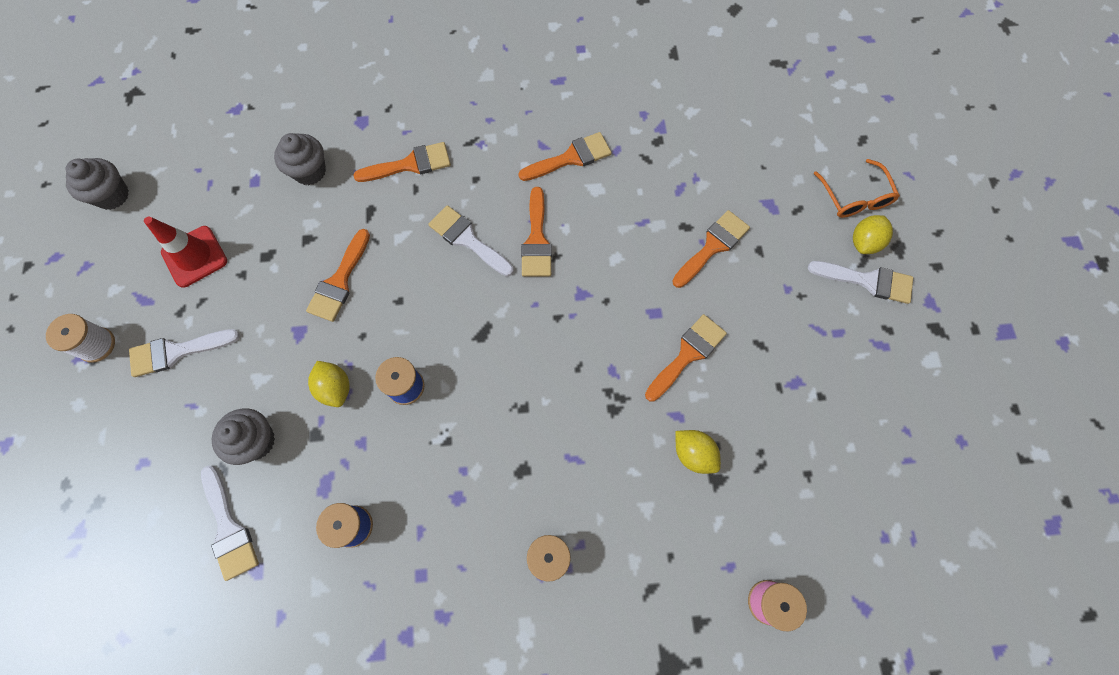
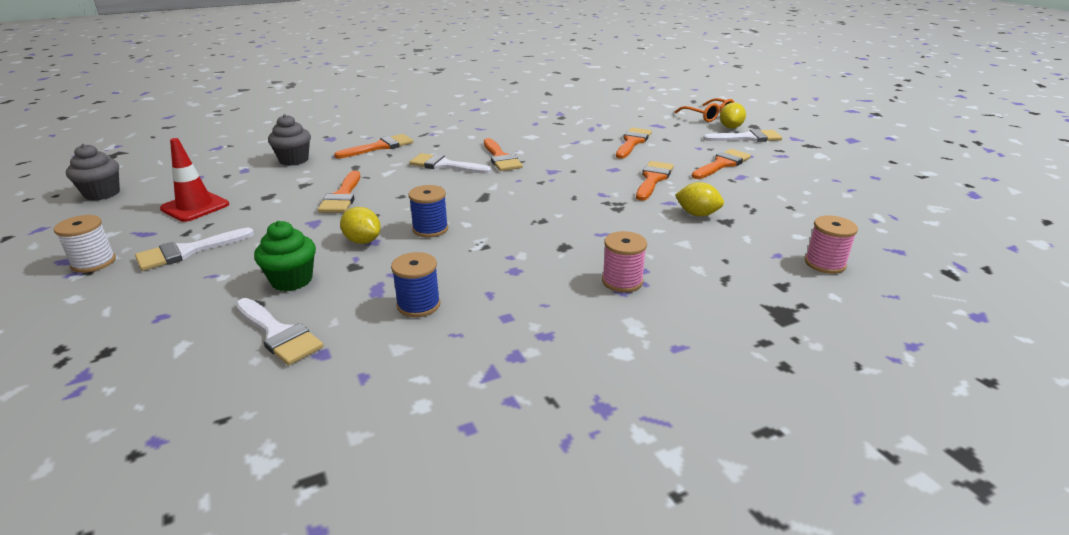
camera: 20 degrees left, 40 degrees down
grey cupcake [212,409,275,465] -> green cupcake [254,221,316,291]
orange brush [518,132,612,181] -> orange brush moved to [691,149,751,179]

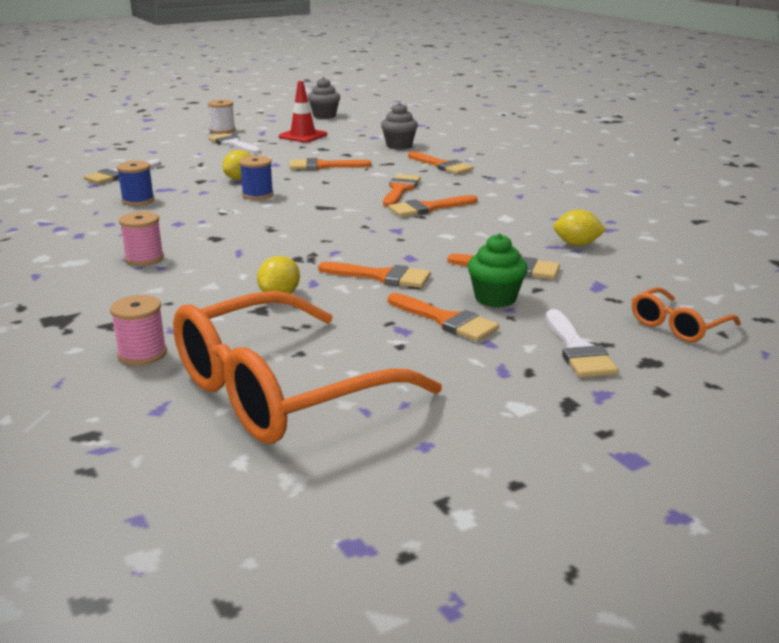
camera: 85 degrees right, 5 degrees down
green cupcake [254,221,316,291] -> green cupcake moved to [468,233,528,307]
white brush [409,153,492,174] -> orange brush [383,174,421,207]
yellow lemon [720,102,746,129] -> yellow lemon moved to [553,210,607,246]
none -> orange glasses [173,291,442,444]

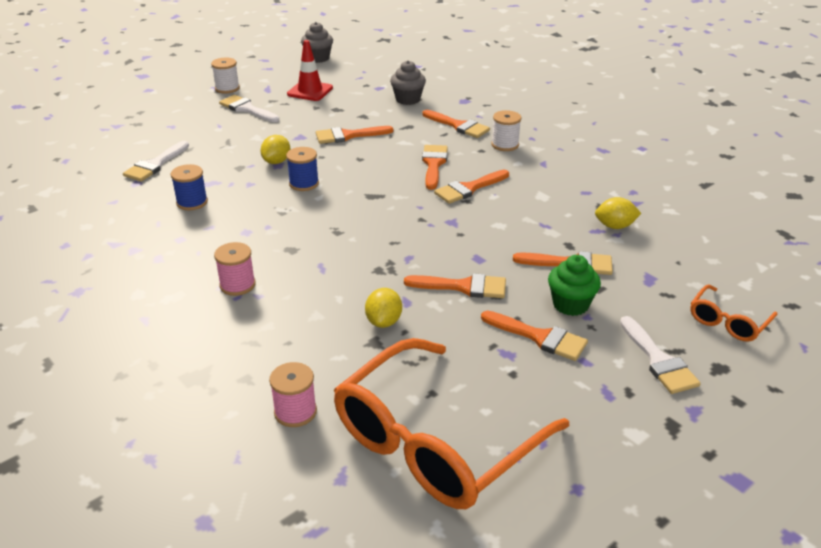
camera: 10 degrees left, 10 degrees up
none -> white spool [491,110,521,151]

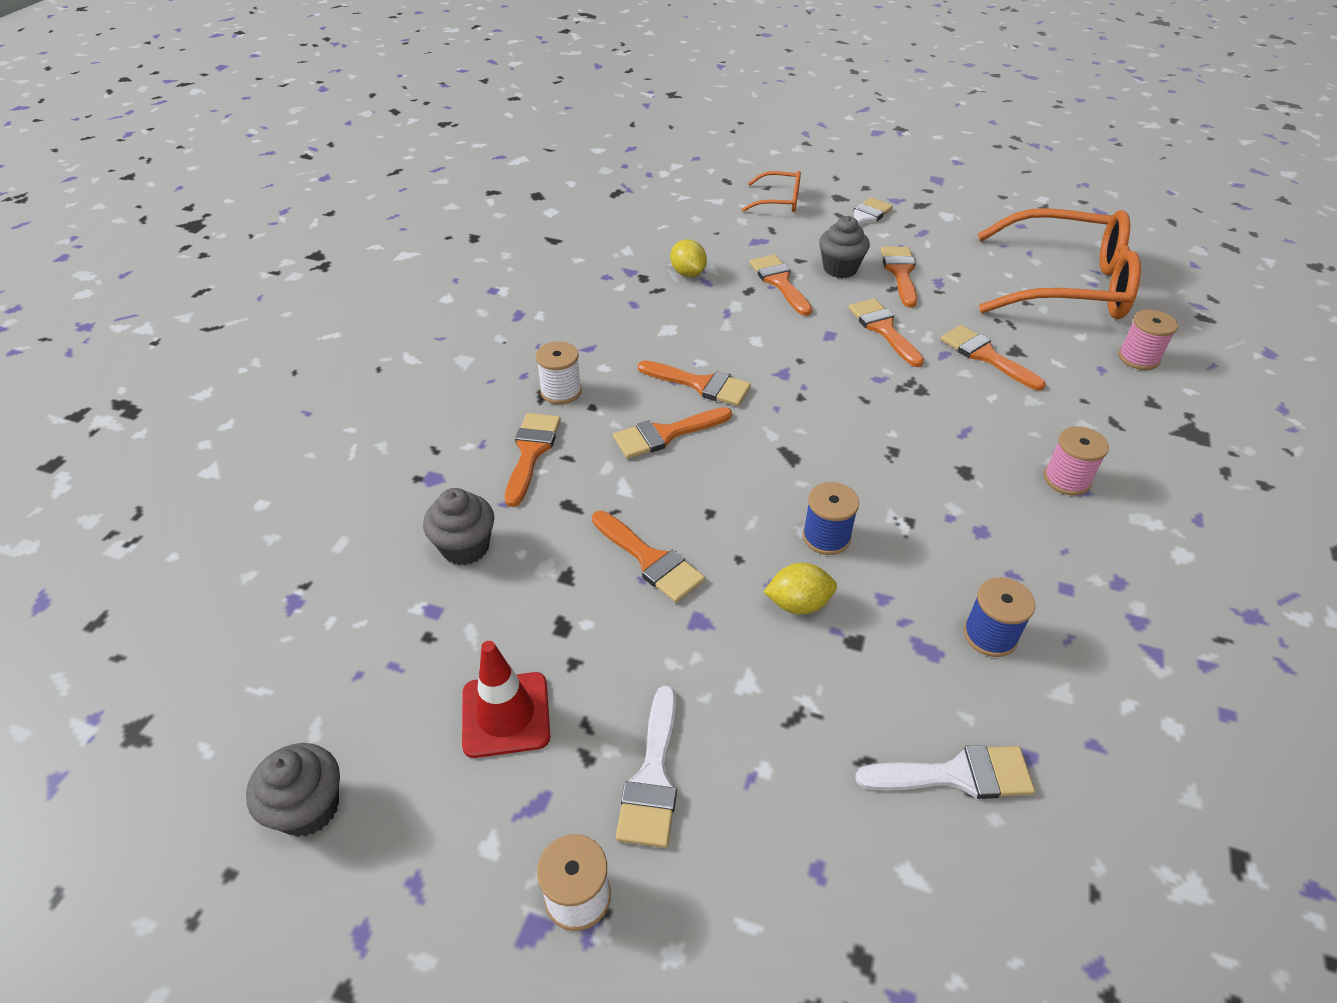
camera: 120 degrees left, 10 degrees up
yellow lemon [365,288,402,328] -> orange brush [941,325,1046,391]
green cupcake [548,255,601,316] -> grey cupcake [819,216,870,278]

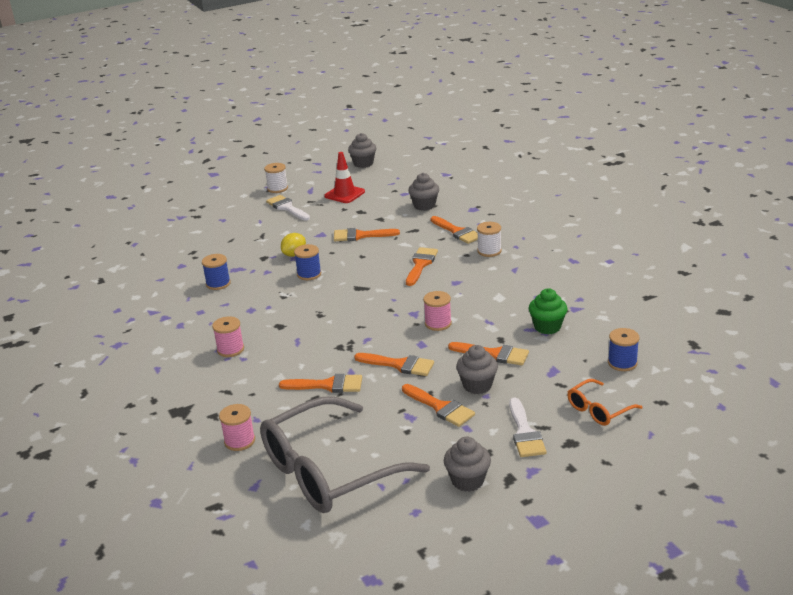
camera: 135 degrees right, 15 degrees down
orange brush [638,360,751,406] -> none
yellow lemon [670,239,707,277] -> green cupcake [529,288,568,334]
white brush [855,745,1035,799] -> none
orange glasses [977,208,1141,319] -> grey glasses [260,396,430,513]
none -> pink spool [423,291,452,331]
none -> grey cupcake [444,437,491,492]
none -> blue spool [608,328,639,371]

